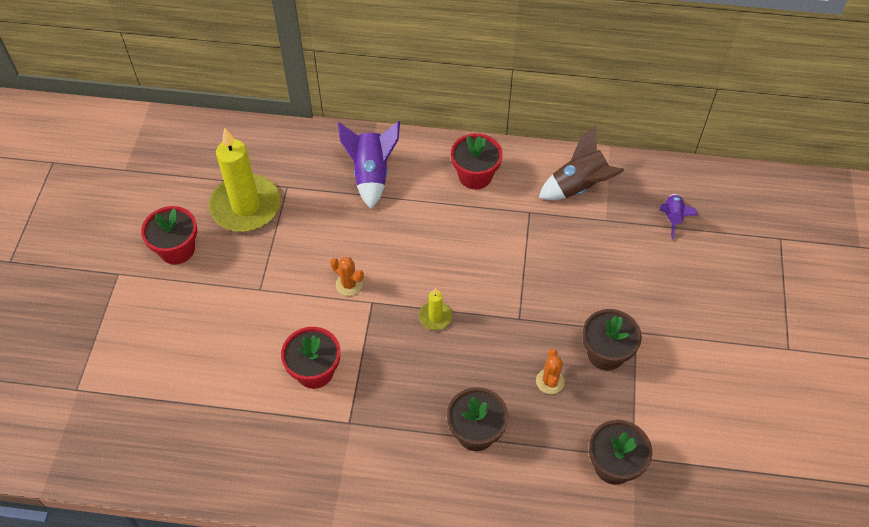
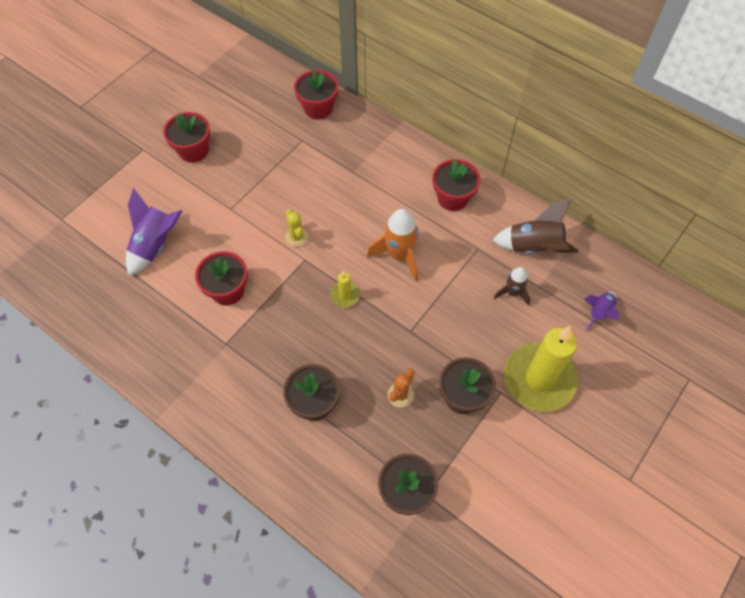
camera: 30 degrees right, 5 degrees up
yellow candle [209,128,281,232] -> yellow candle moved to [504,326,578,412]
orange cactus [330,257,364,296] -> yellow cactus [285,209,309,247]
purple rocket [338,121,400,209] -> purple rocket moved to [126,188,182,276]
none -> red flower pot [294,70,338,119]
none -> orange rocket [367,209,419,281]
none -> brown rocket [494,267,530,305]

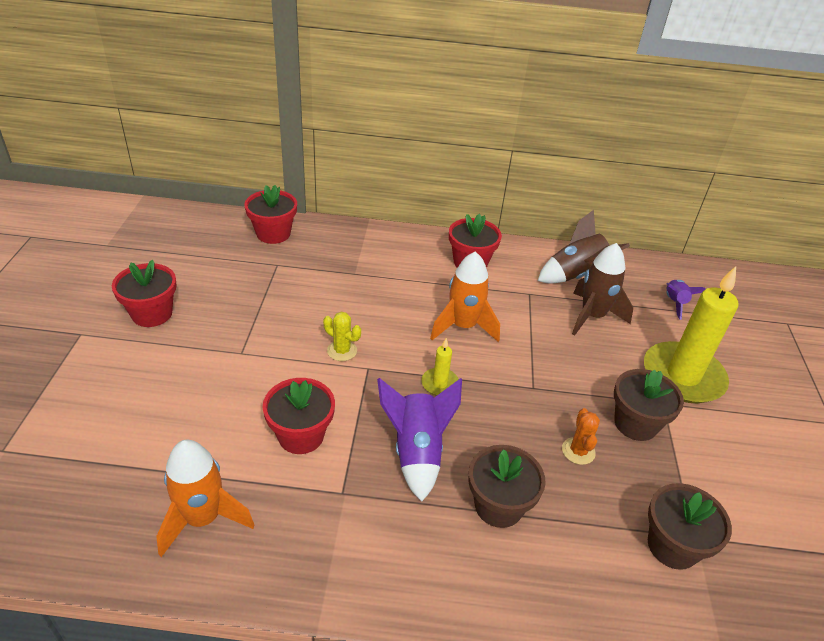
camera: 35 degrees left, 20 degrees down
purple rocket [126,188,182,276] -> purple rocket moved to [377,378,462,502]
brown rocket [494,267,530,305] -> brown rocket [572,243,633,336], size x1.68
none -> orange rocket [156,440,254,557]

